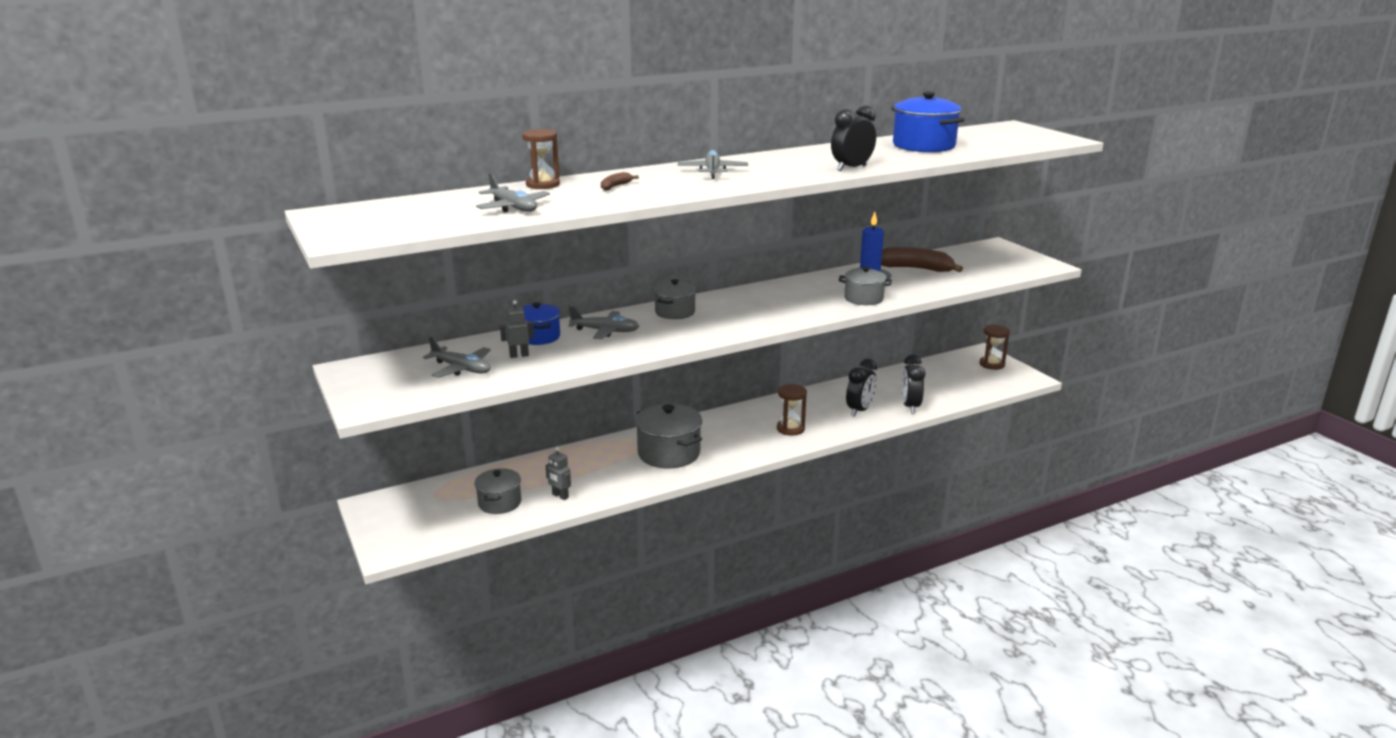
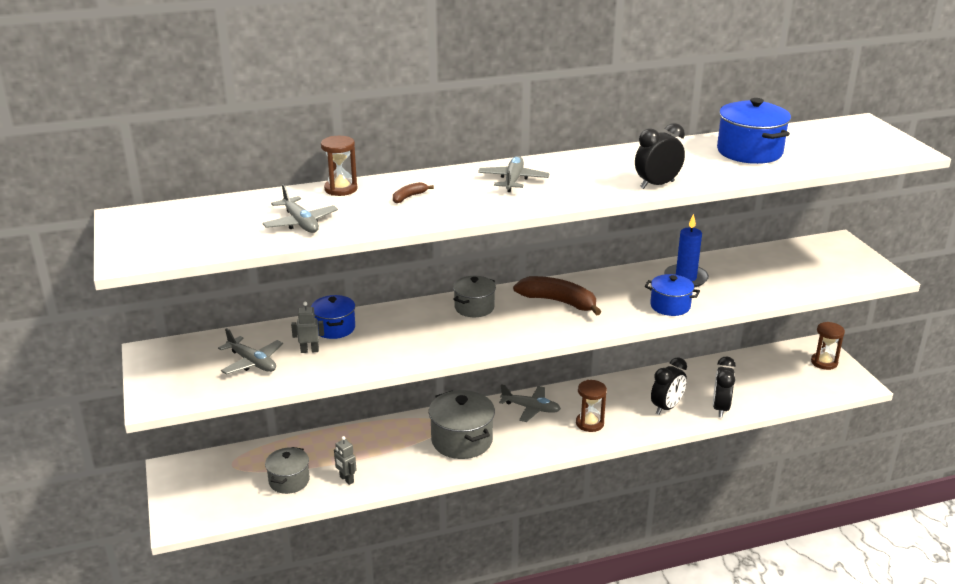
camera: 10 degrees right, 5 degrees up
grey plane [568,306,639,339] -> grey plane moved to [499,384,561,422]
grey pot [839,267,892,305] -> blue pot [645,274,700,316]
brown banana [881,247,963,272] -> brown banana moved to [513,276,601,316]

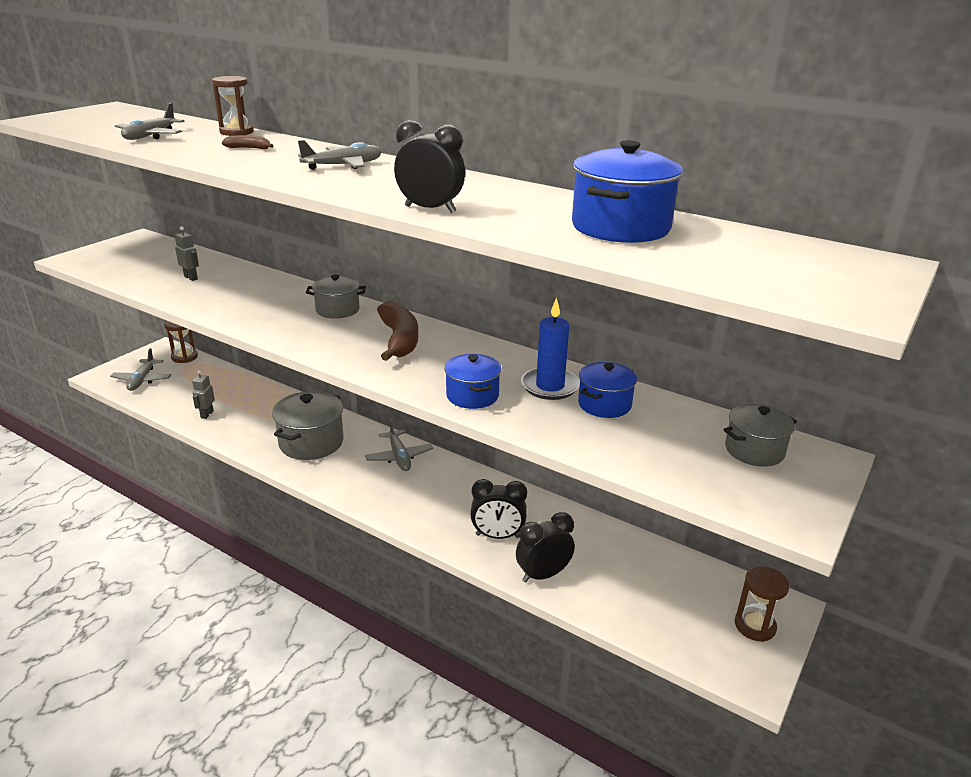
camera: 50 degrees right, 0 degrees up
grey plane [218,328,283,375] -> grey plane moved to [110,348,171,391]
grey pot [265,447,310,494] -> grey pot moved to [723,403,797,467]
blue pot [311,295,355,339] -> blue pot moved to [578,362,637,418]
brown hourglass [576,380,607,432] -> brown hourglass moved to [164,321,198,363]

